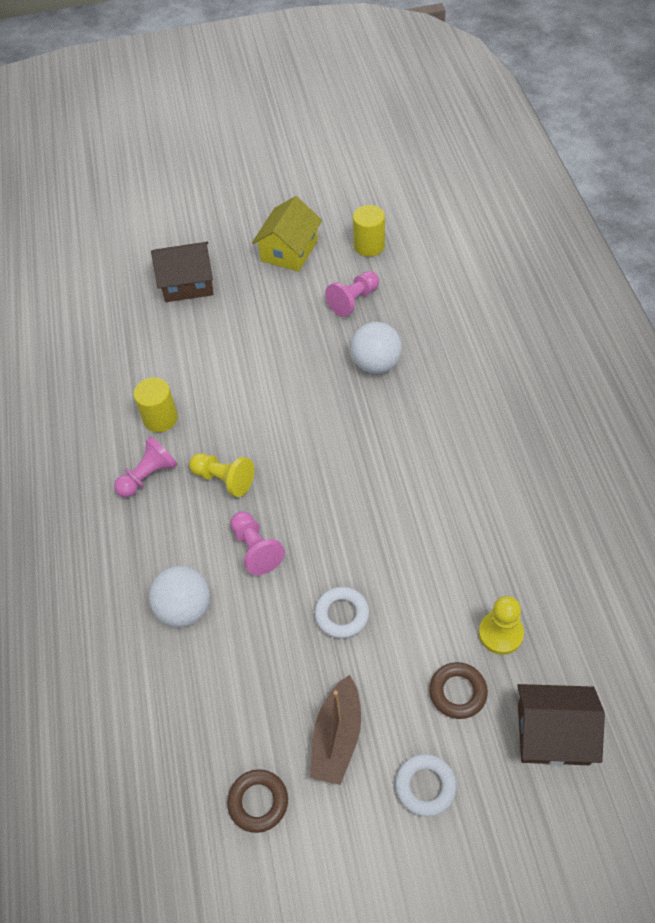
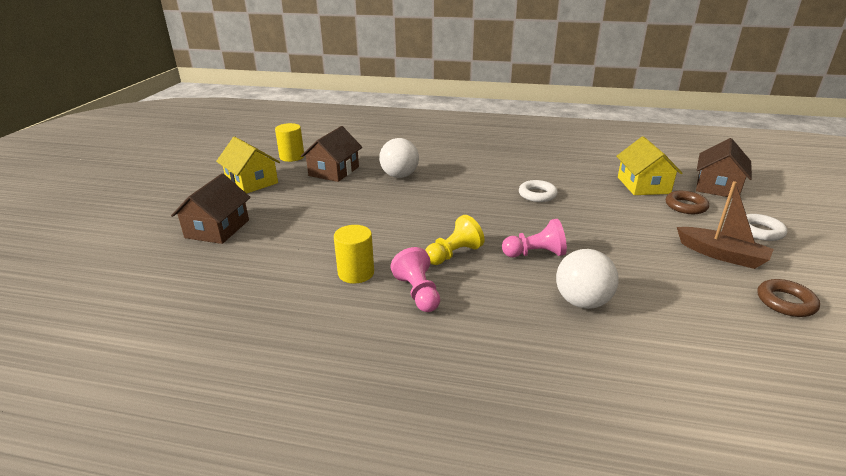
camera: 70 degrees left, 25 degrees down
white ring [314,587,369,638] -> white ring moved to [519,180,558,202]
pink pawn [325,271,379,317] -> brown house [301,126,362,182]
yellow pawn [479,596,524,655] -> yellow house [616,136,683,195]

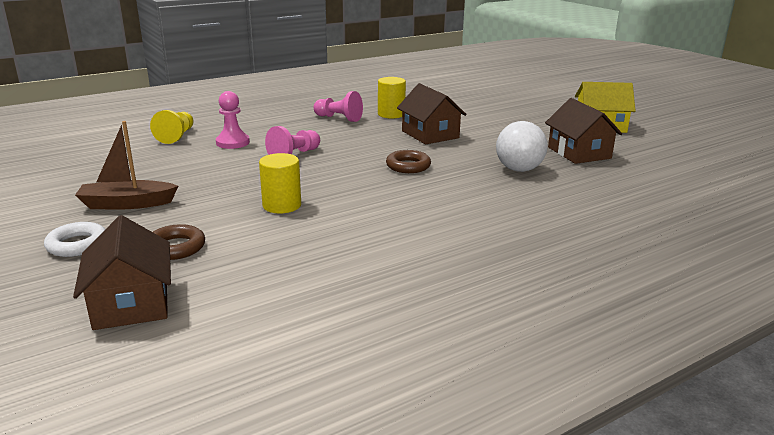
camera: 135 degrees right, 5 degrees down
brown house [171,173,251,244] -> brown house moved to [397,83,467,144]
yellow cylinder [275,123,304,162] -> yellow cylinder moved to [259,153,301,213]
yellow pawn [425,215,485,265] -> yellow pawn moved to [150,110,193,144]
white ring [519,180,558,202] -> none
white ball [556,249,619,309] -> pink pawn [216,91,250,149]
yellow house [616,136,683,195] -> none
brown ring [758,279,820,317] -> brown ring moved to [386,150,431,173]

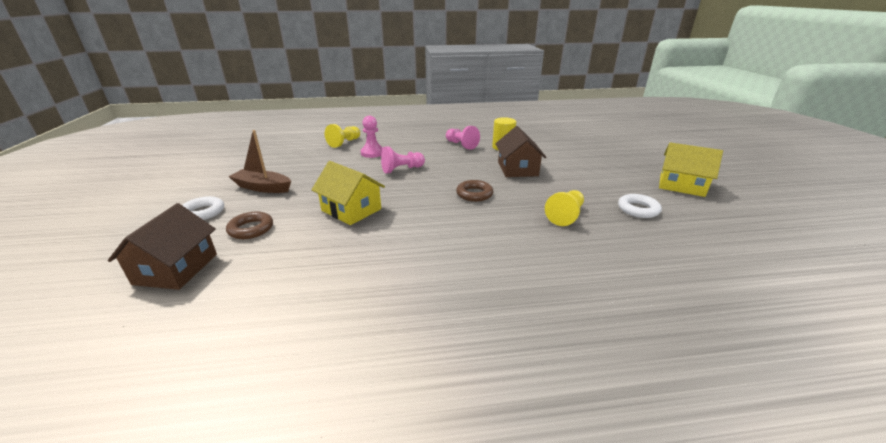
camera: 25 degrees right, 5 degrees up
yellow cylinder [259,153,301,213] -> yellow house [311,161,385,225]
white ball [496,121,547,172] -> yellow pawn [545,190,584,226]
brown house [545,98,622,164] -> white ring [618,194,662,218]

